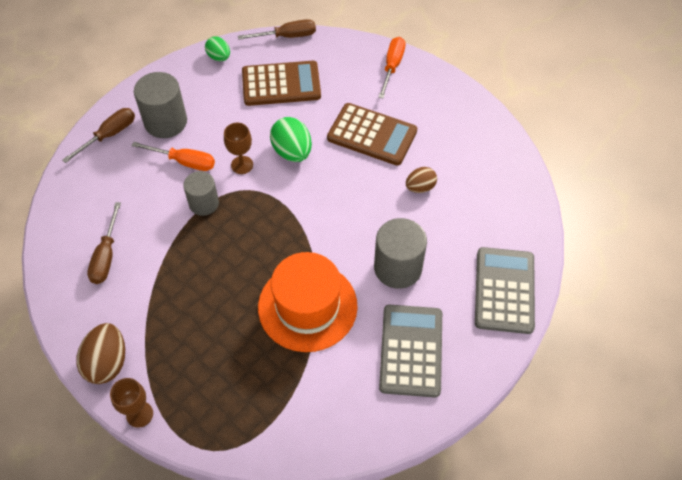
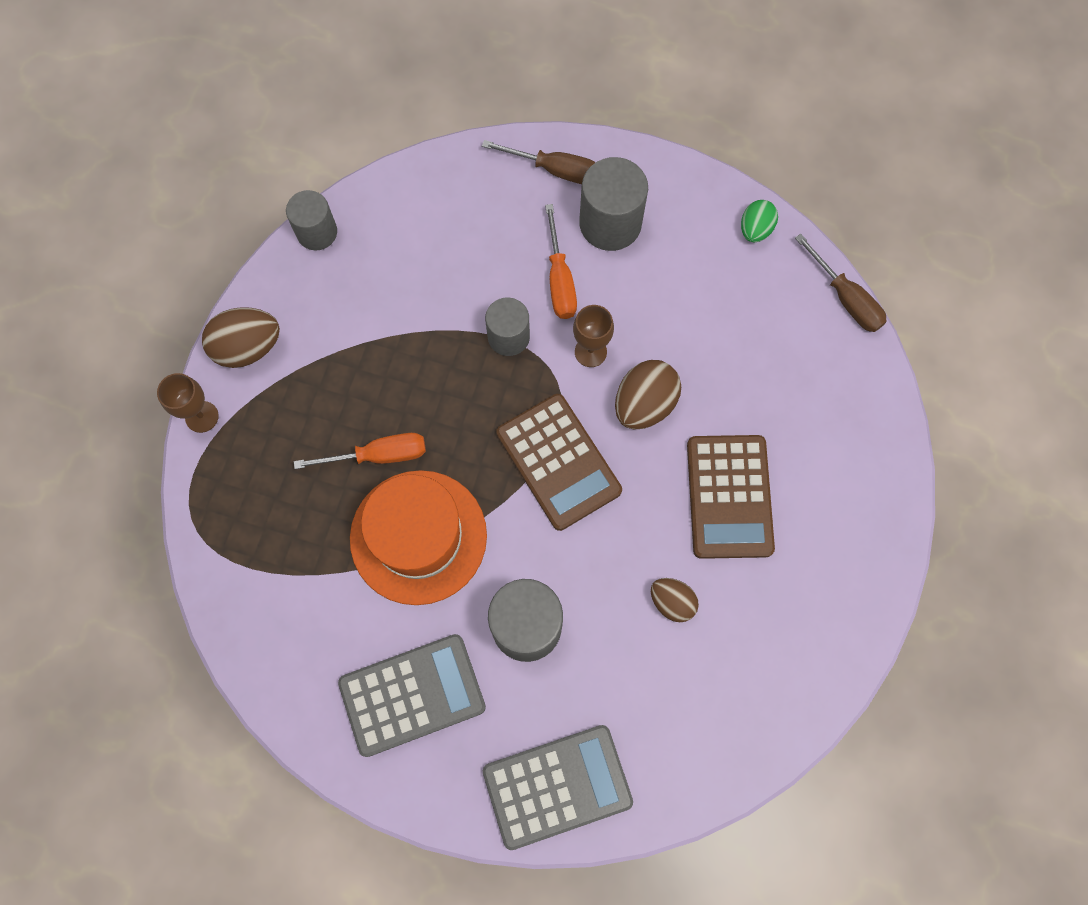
camera: 65 degrees right, 15 degrees up
brown screwdriver [87,202,121,284] -> none
brown calculator [242,61,321,106] -> brown calculator moved to [496,394,622,531]
green egg [270,117,312,162] -> brown egg [615,360,681,429]
orange screwdriver [378,37,406,98] -> orange screwdriver moved to [294,433,426,469]
none -> grey cylinder [286,190,337,250]

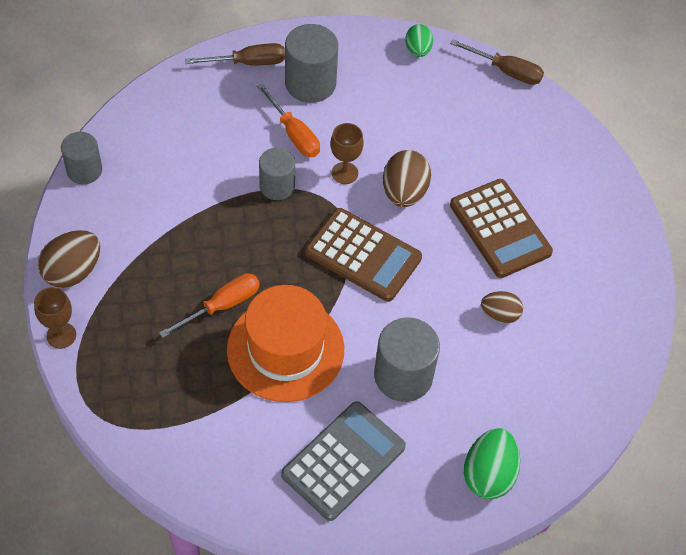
camera: 30 degrees left, 15 degrees down
grey calculator [483,725,633,850] -> green egg [464,428,520,499]

